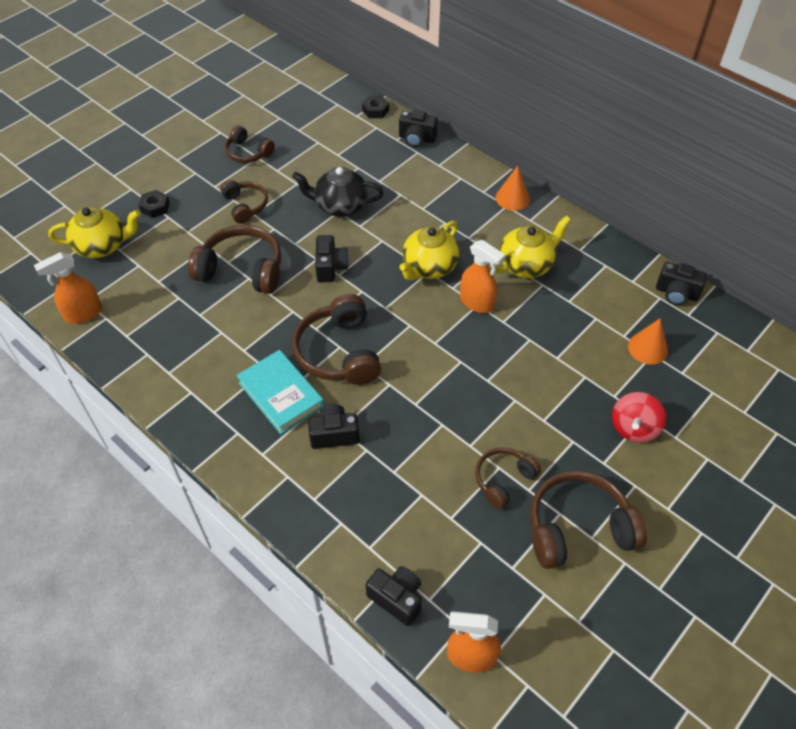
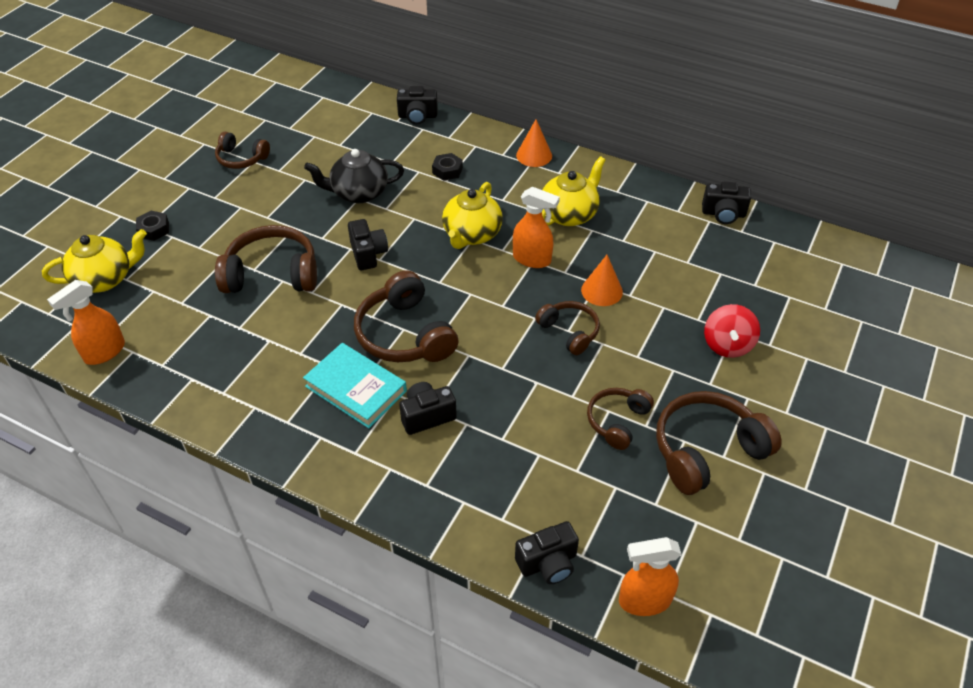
camera: 15 degrees left, 5 degrees down
brown headphones [220,180,268,224] -> brown headphones moved to [535,301,600,355]
black nut [362,96,389,118] -> black nut moved to [432,153,463,181]
black camera [366,566,422,626] -> black camera turned 135 degrees clockwise [515,521,579,584]
orange cone [628,318,668,365] -> orange cone moved to [581,255,623,306]

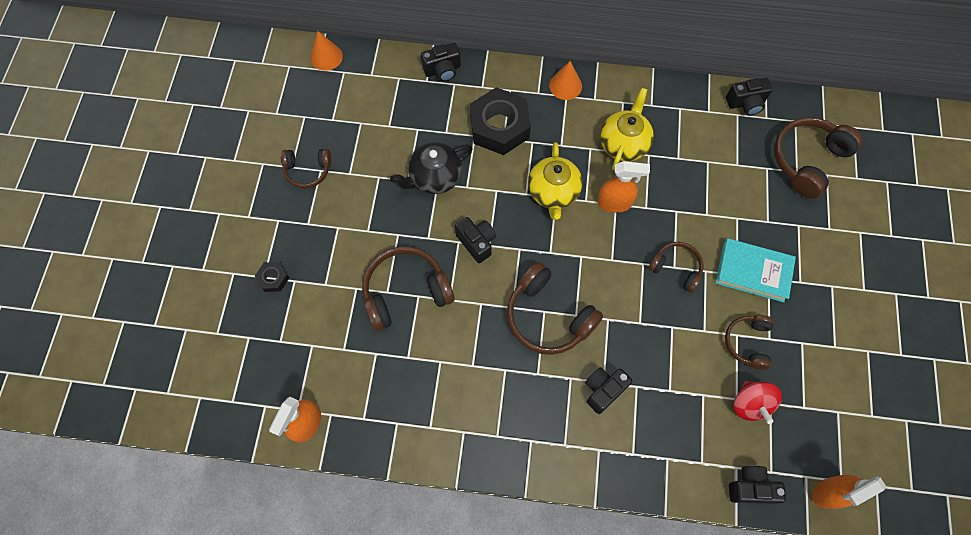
camera: 20 degrees left, 20 degrees up
yellow teapot [42,229,147,293] -> none
turquoise book [303,343,407,428] -> turquoise book moved to [715,238,796,302]
black nut [432,153,463,181] -> black nut [470,87,531,155], size x2.23
black camera [515,521,579,584] -> black camera turned 135 degrees counterclockwise [729,465,786,504]
orange cone [581,255,623,306] -> orange cone moved to [310,31,343,71]
brown headphones [656,391,782,495] -> brown headphones moved to [774,117,863,199]
red spinning top [704,304,760,358] -> red spinning top moved to [734,381,782,424]

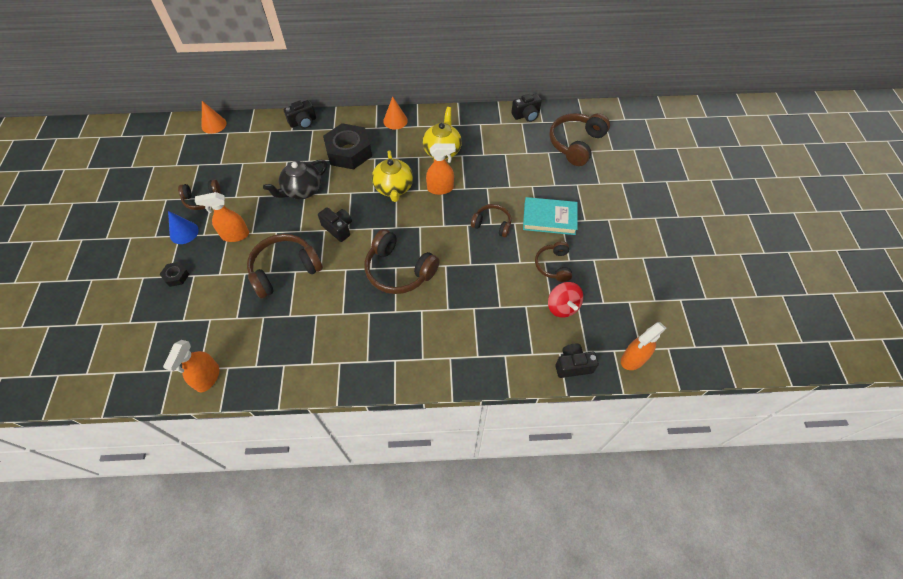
camera: 10 degrees left, 10 degrees down
black camera [585,367,632,414] -> none
none -> blue cone [168,211,199,244]
none -> orange spray bottle [195,192,249,242]

